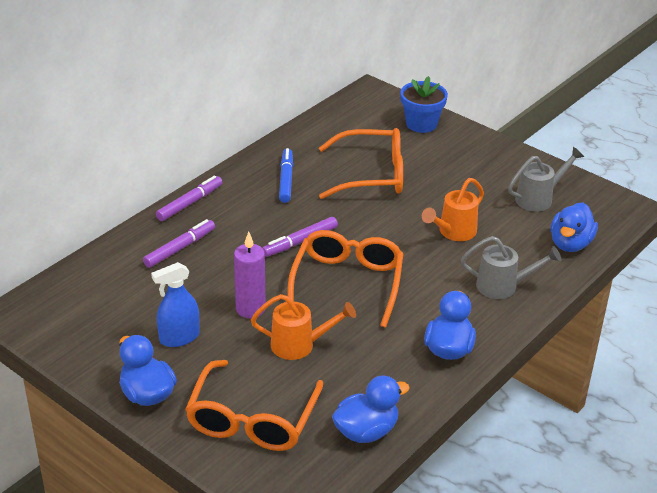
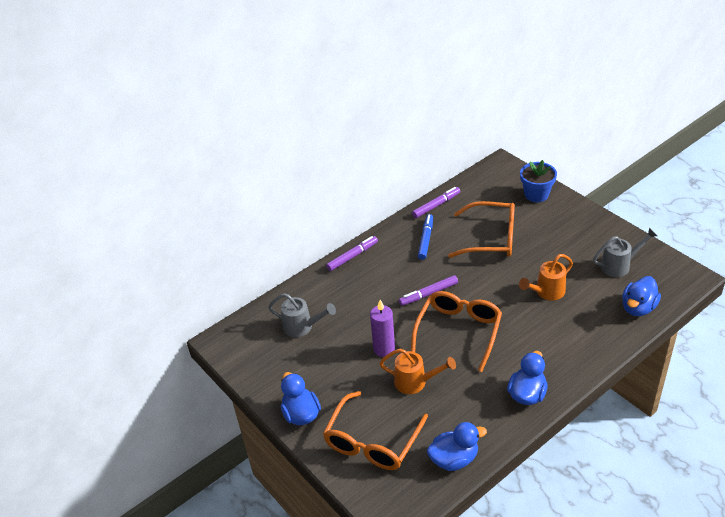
camera: 15 degrees right, 5 degrees up
purple marker [143,219,215,268] -> purple marker moved to [412,187,460,218]
blue spray bottle [151,262,200,347] -> none
grey watering can [461,236,561,299] -> grey watering can moved to [268,293,336,337]

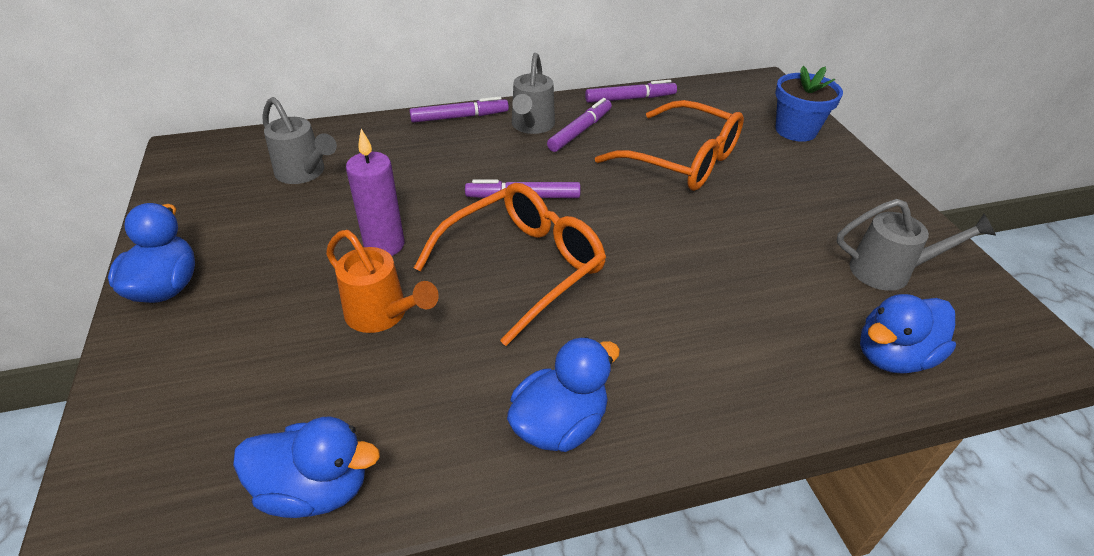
camera: 20 degrees right, 0 degrees up
orange glasses [323,391,428,470] -> none
blue marker [418,214,433,260] -> purple marker [547,98,612,152]
orange watering can [519,254,573,301] -> none
none -> grey watering can [512,53,555,134]

